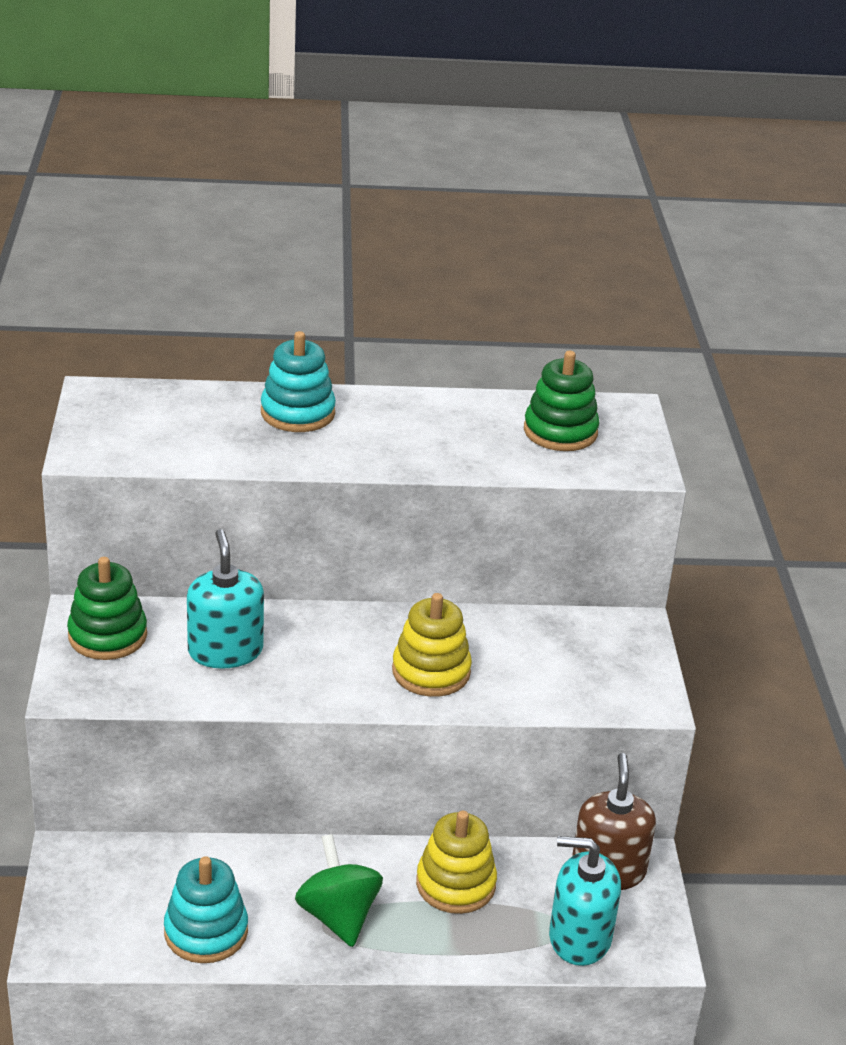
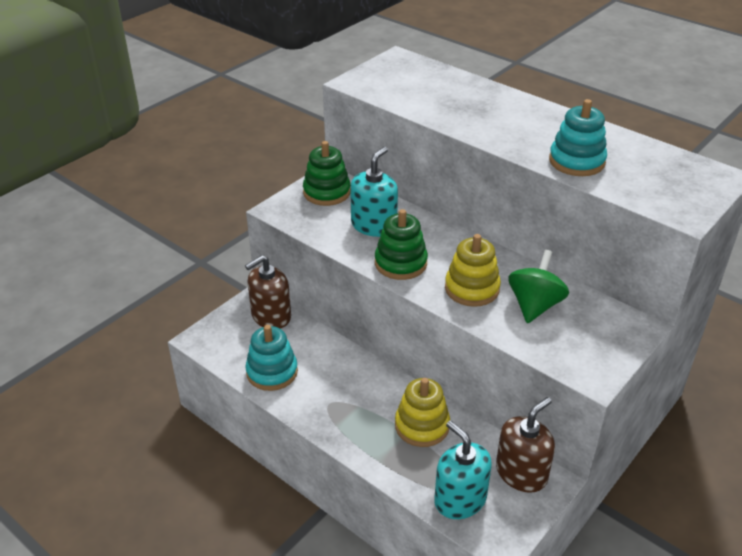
camera: 45 degrees right, 5 degrees up
turquoise stacking toy [261,331,336,432] -> turquoise stacking toy moved to [549,99,607,176]
green spinning top [295,834,383,947] -> green spinning top moved to [508,250,569,323]
green stacking toy [524,351,600,451] -> green stacking toy moved to [375,209,428,280]
none -> brown soap dispenser [245,255,291,329]

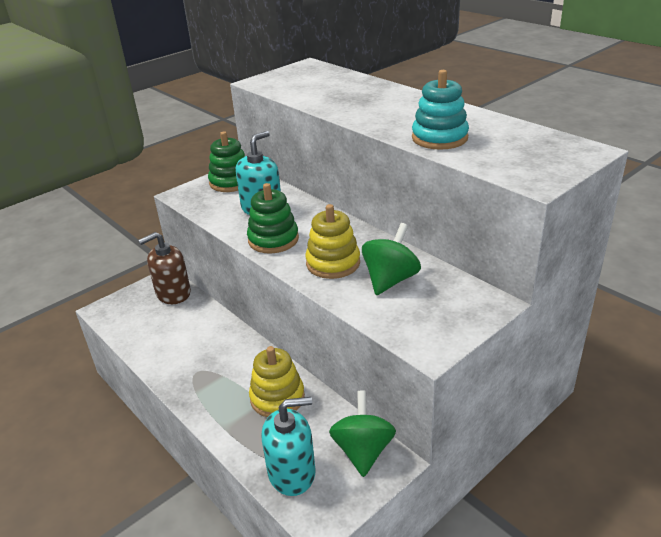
camera: 10 degrees right, 5 degrees down
turquoise stacking toy [245,325,298,391] -> none
turquoise soap dispenser [434,420,492,519] -> turquoise soap dispenser turned 105 degrees clockwise [261,397,316,496]
brown soap dispenser [496,397,555,493] -> green spinning top [329,391,396,477]

